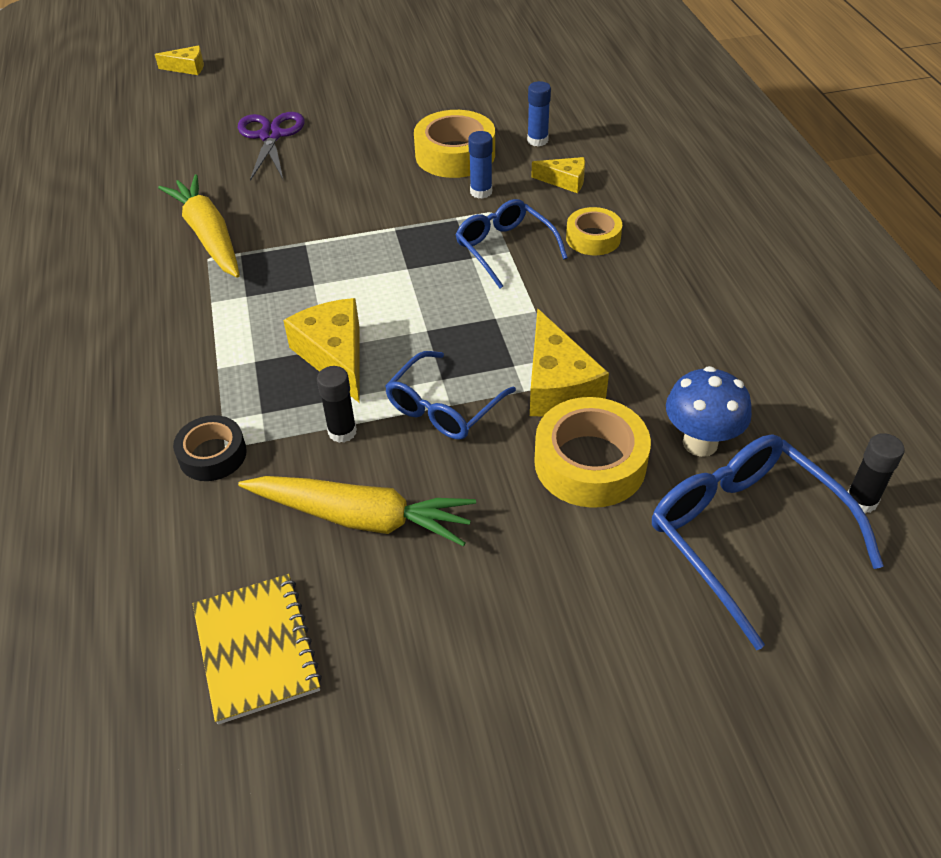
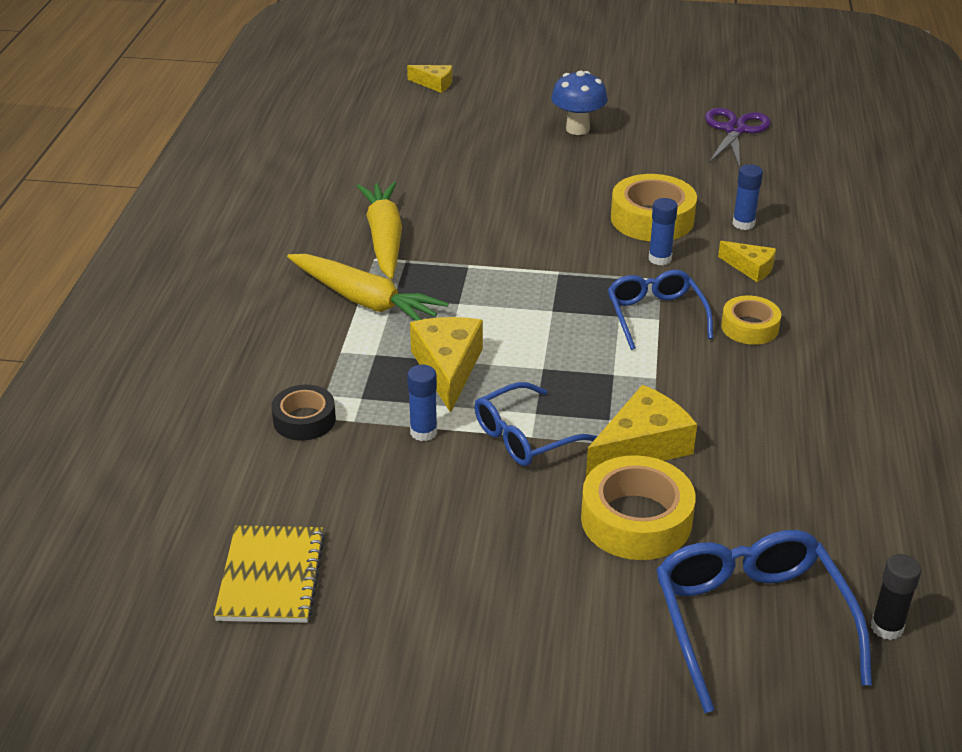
camera: 20 degrees right, 10 degrees down
purple scissors [238,112,305,181] -> purple scissors moved to [705,108,771,168]
yellow carrot [238,476,476,546] -> yellow carrot moved to [287,254,449,321]
black glue stick [317,366,357,443] -> blue glue stick [407,365,437,441]
yellow cheese [530,309,609,416] -> yellow cheese turned 135 degrees counterclockwise [586,385,697,477]
blue mushroom [666,366,752,457] -> blue mushroom moved to [551,71,608,135]

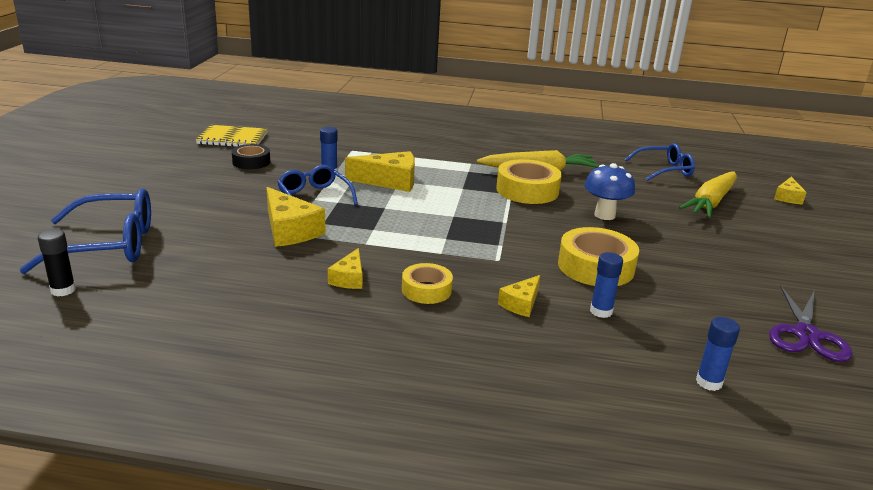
camera: 90 degrees right, 10 degrees down
black tape [271,385,336,441] -> black tape moved to [232,144,270,169]
yellow carrot [287,254,449,321] -> yellow carrot moved to [679,172,737,218]
blue mushroom [551,71,608,135] -> blue mushroom moved to [585,163,635,220]
yellow tape [581,455,696,560] -> yellow tape moved to [496,159,562,204]
blue glasses [608,270,713,350] -> blue glasses moved to [625,143,695,181]
blue glue stick [649,198,678,265] -> blue glue stick moved to [696,317,740,391]
purple scissors [705,108,771,168] -> purple scissors turned 90 degrees clockwise [769,285,853,362]
none -> yellow cheese [328,248,362,289]

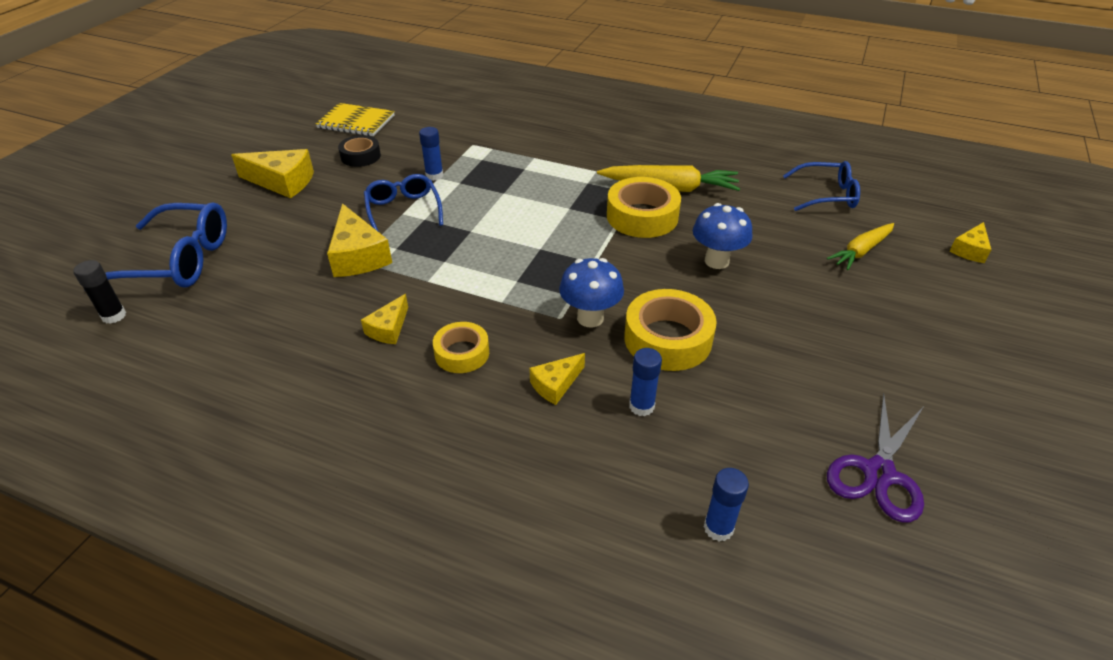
camera: 15 degrees right, 15 degrees up
yellow cheese [345,151,415,192] -> yellow cheese moved to [231,149,314,198]
yellow carrot [679,172,737,218] -> yellow carrot [827,223,894,270], size x0.65
none -> blue mushroom [559,258,624,328]

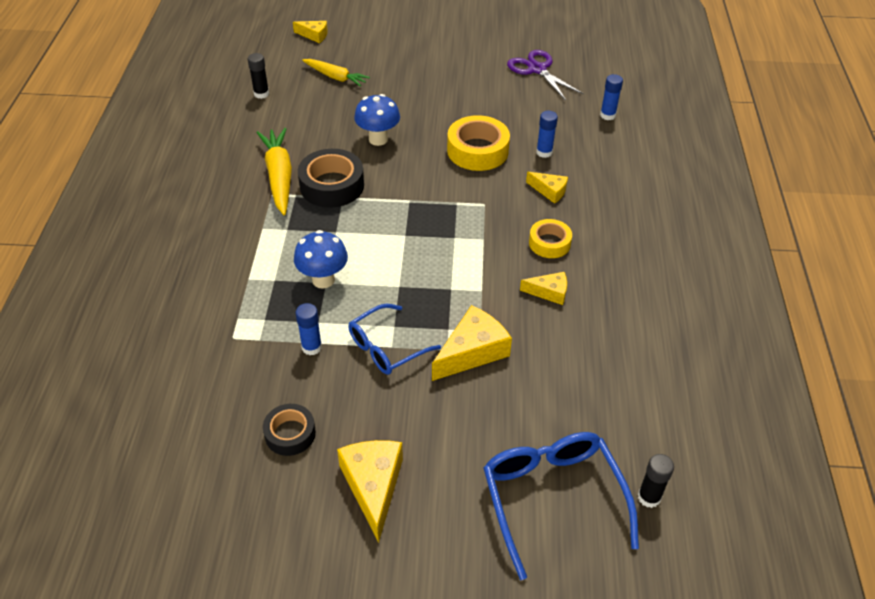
camera: 110 degrees left, 5 degrees up
yellow notebook [315,103,395,136] -> none
blue mushroom [559,258,624,328] -> blue mushroom moved to [294,230,348,289]
yellow tape [607,177,681,238] -> black tape [298,149,364,208]
blue glasses [783,161,860,211] -> black glue stick [248,53,269,99]
purple scissors [827,393,924,523] -> purple scissors turned 135 degrees counterclockwise [507,50,584,100]

